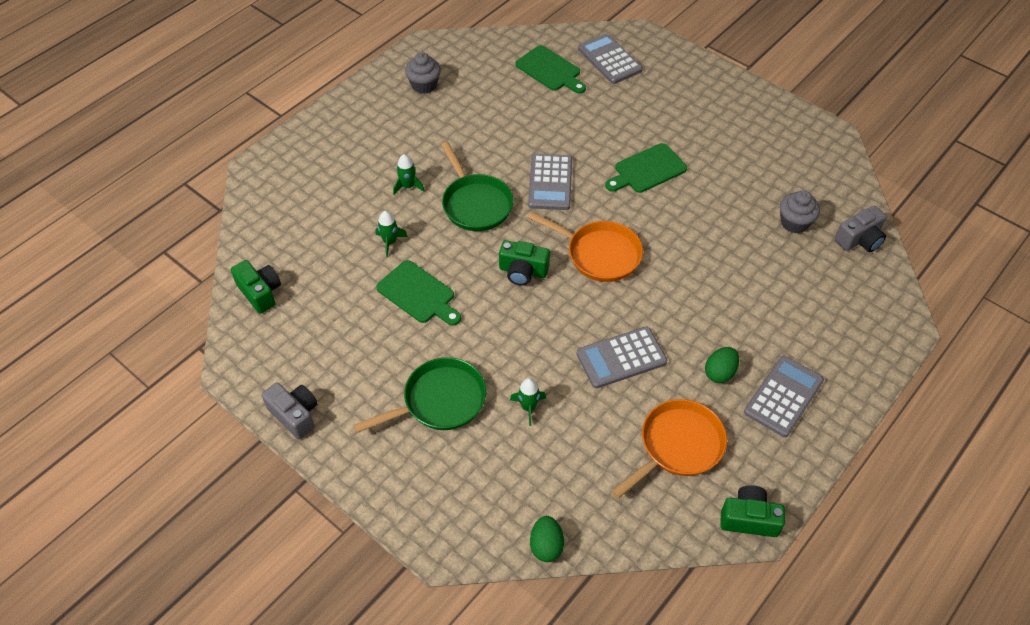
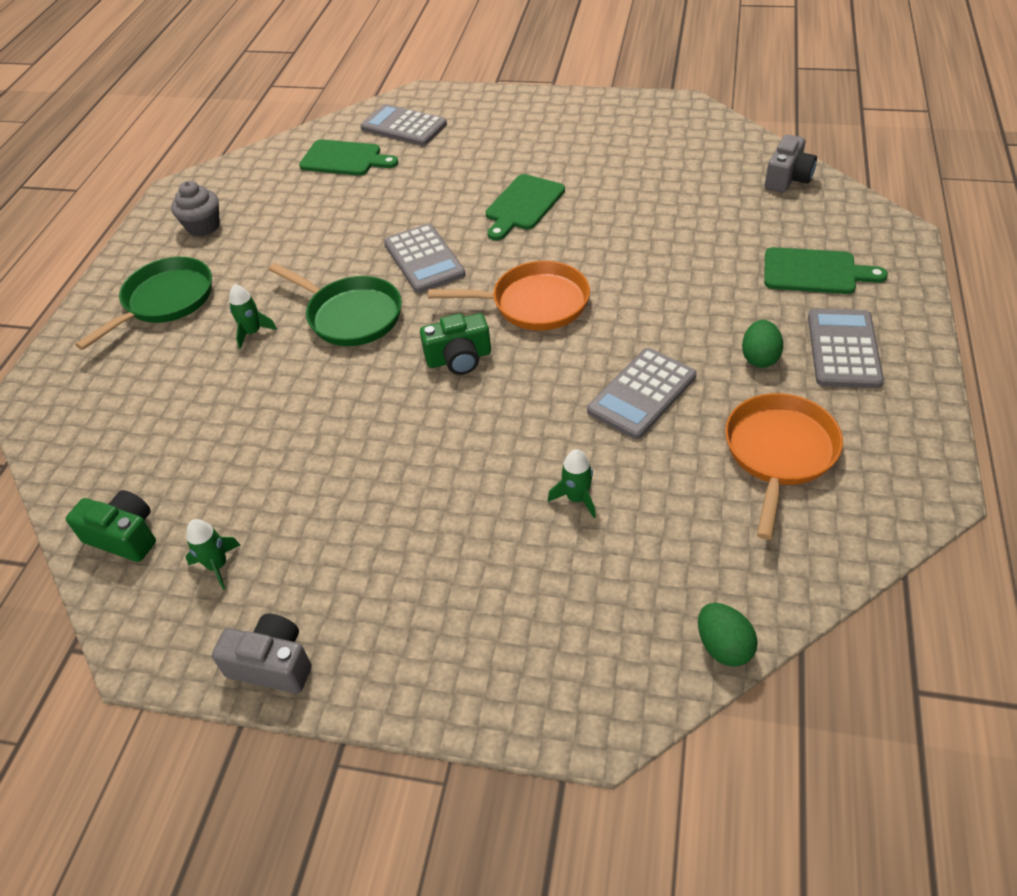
camera: 25 degrees left, 5 degrees down
green pan [354,357,486,433] -> green pan moved to [75,257,212,350]
green rocket [375,211,408,257] -> green rocket moved to [186,519,241,590]
green cutting board [376,260,461,326] -> green cutting board moved to [764,247,888,294]
green camera [720,485,785,537] -> none
grey cupcake [780,190,820,233] -> none

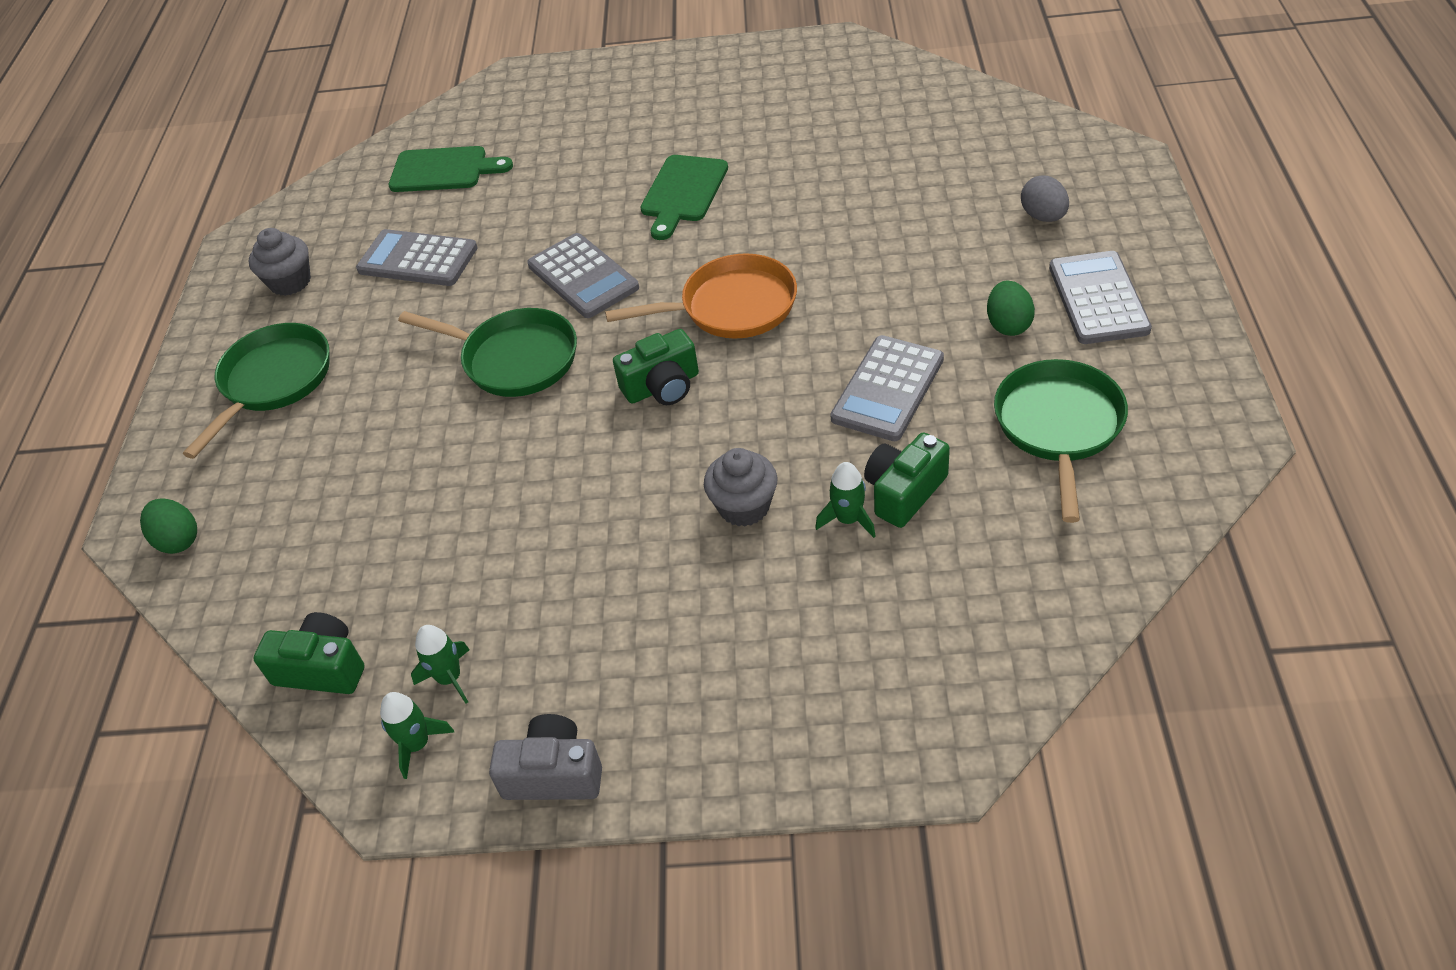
camera: 10 degrees left, 0 degrees up
green rocket [229,284,277,349] -> green rocket moved to [380,692,454,779]
grey calculator [360,104,447,146] -> grey calculator moved to [356,229,478,286]
green egg [698,603,758,667] -> green egg moved to [140,498,197,554]
orange pan [725,393,843,540] -> green pan [994,359,1128,523]
green cutting board [764,247,888,294] -> grey egg [1021,175,1069,222]
grey camera [765,134,817,193] -> none
none -> grey cupcake [704,448,778,527]
none -> green camera [864,432,950,528]

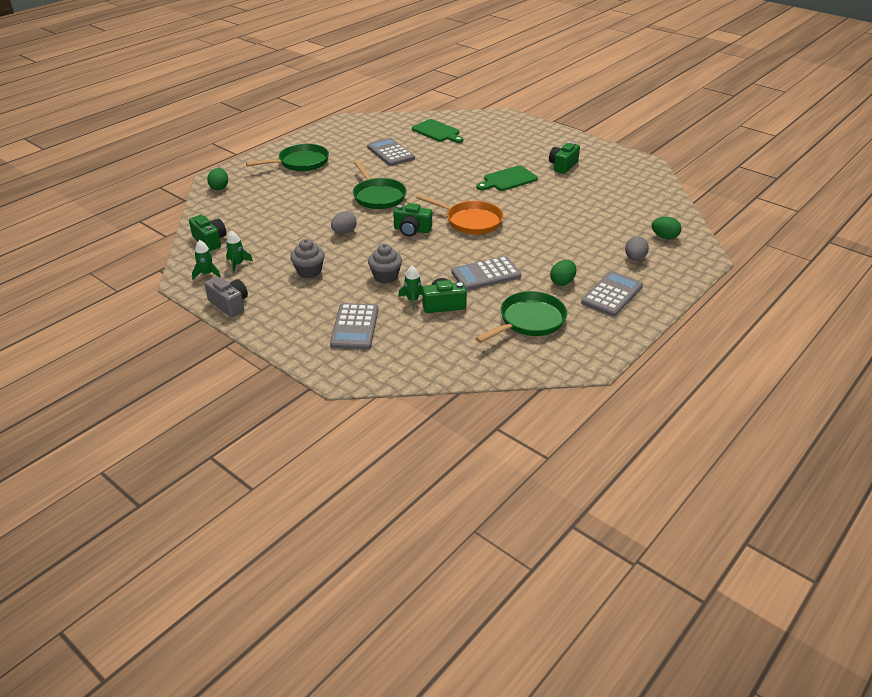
camera: 35 degrees right, 10 degrees down
grey cupcake [249,228,311,296] -> grey cupcake moved to [290,239,325,278]
grey calculator [527,233,639,318] -> grey calculator moved to [330,303,378,350]
none -> grey egg [331,211,357,234]
none -> green camera [549,142,580,174]
none -> green egg [652,217,682,239]

